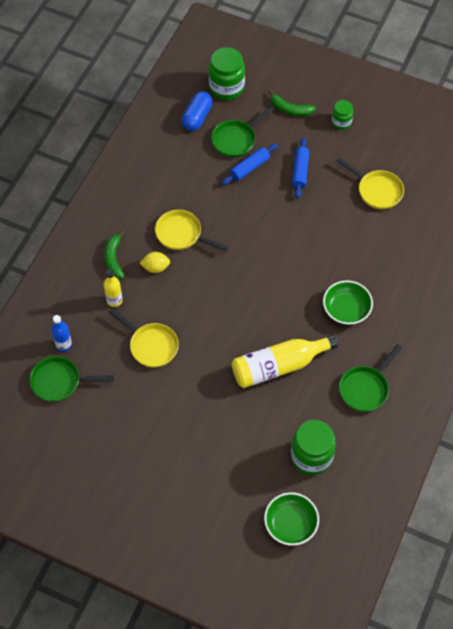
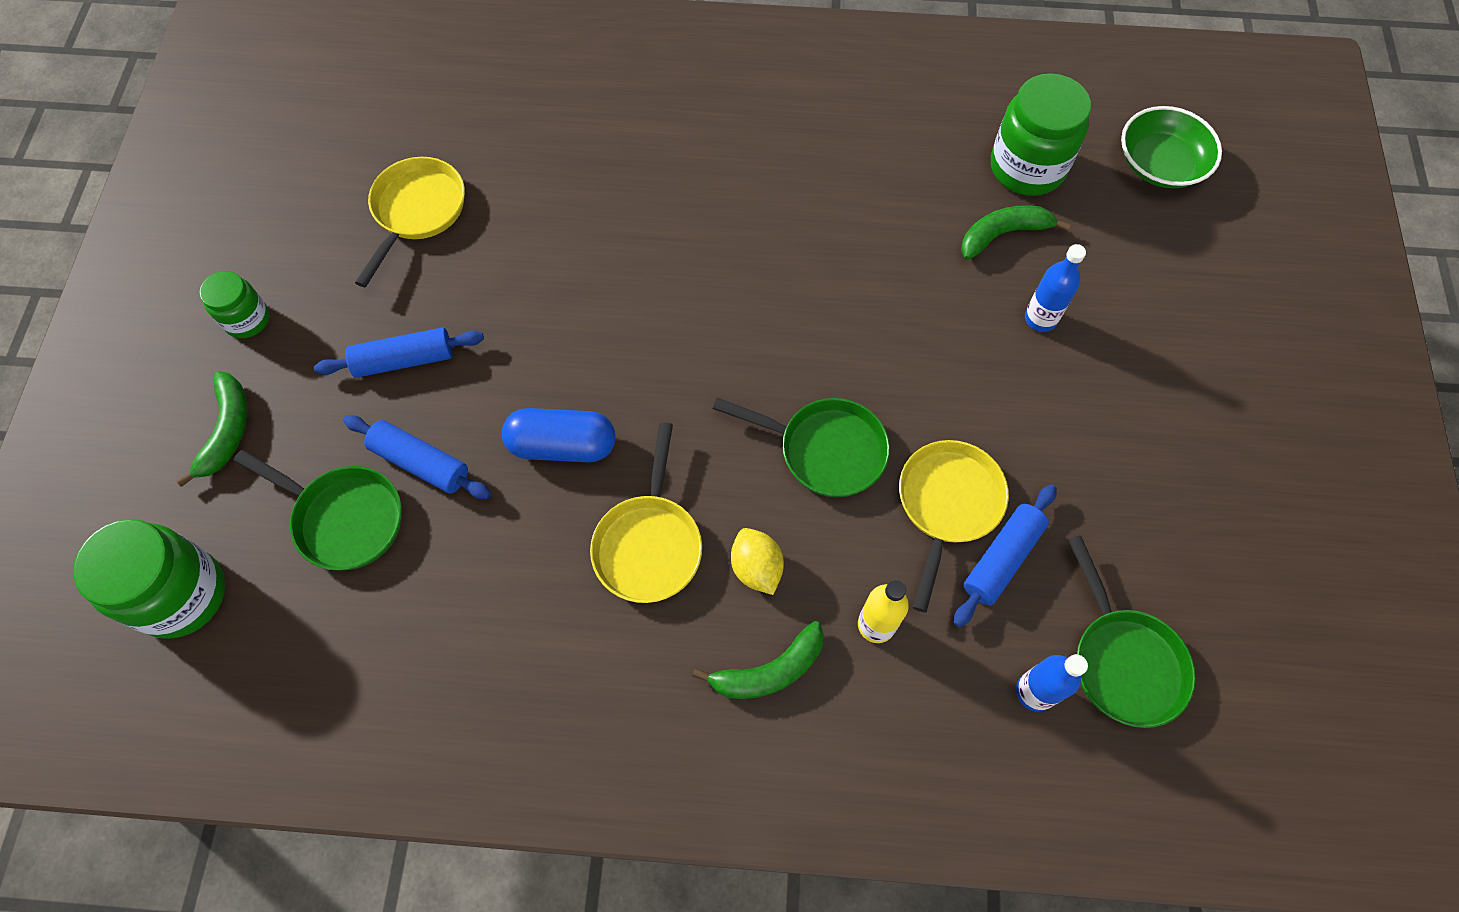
camera: 110 degrees left, 5 degrees up
blue capsule [182,92,213,131] -> blue capsule moved to [502,408,615,462]
yellow bottle [232,334,338,388] -> none
green bowl [323,280,373,325] -> none
green pan [339,344,402,412] -> green pan moved to [713,397,890,497]
none -> blue rolling pin [953,484,1057,627]
none -> green banana [961,205,1071,260]
none -> blue bottle [1025,244,1086,332]

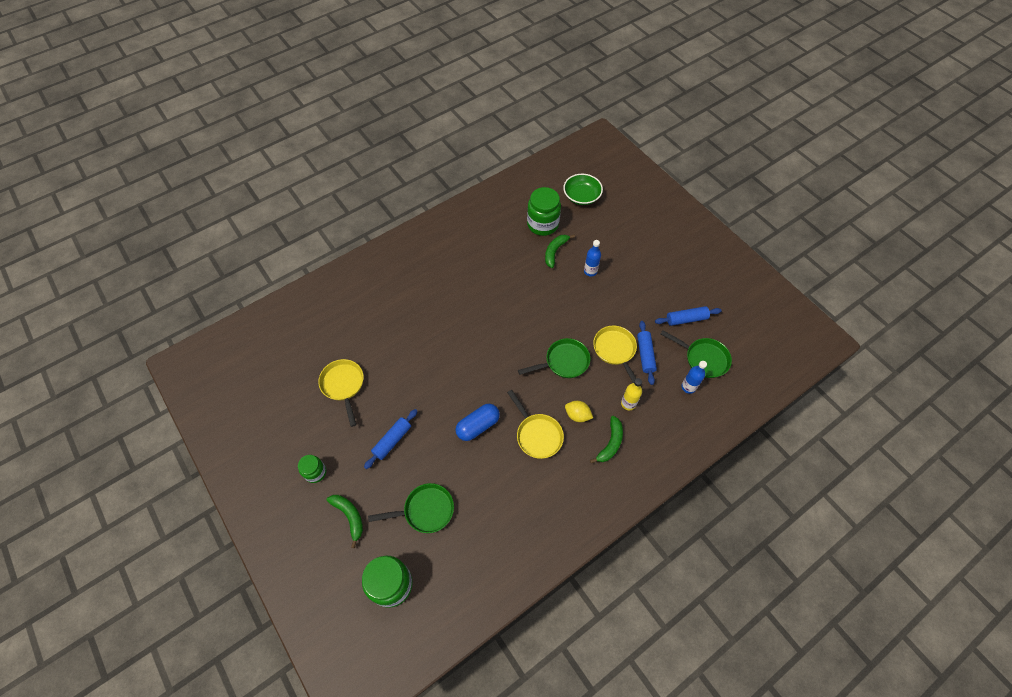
camera: 40 degrees left, 5 degrees down
blue rolling pin [343,415,491,499] -> blue rolling pin moved to [655,306,722,326]

